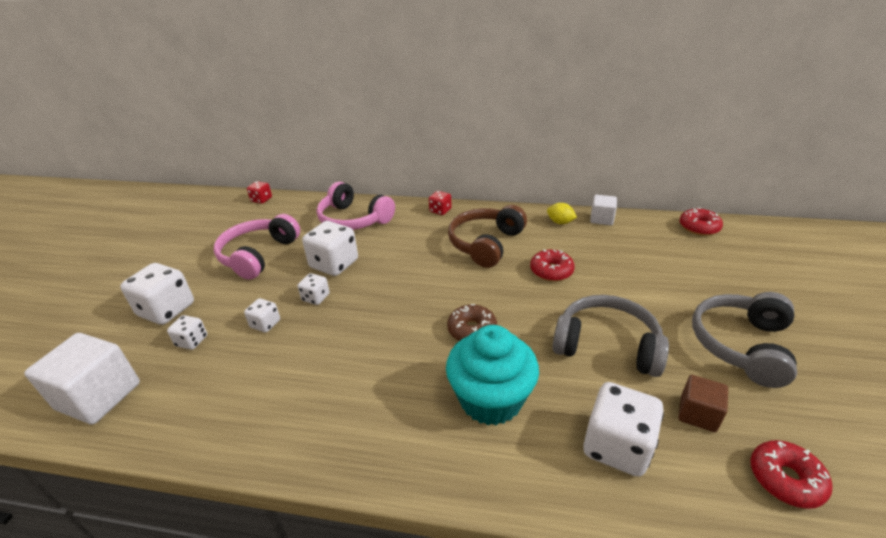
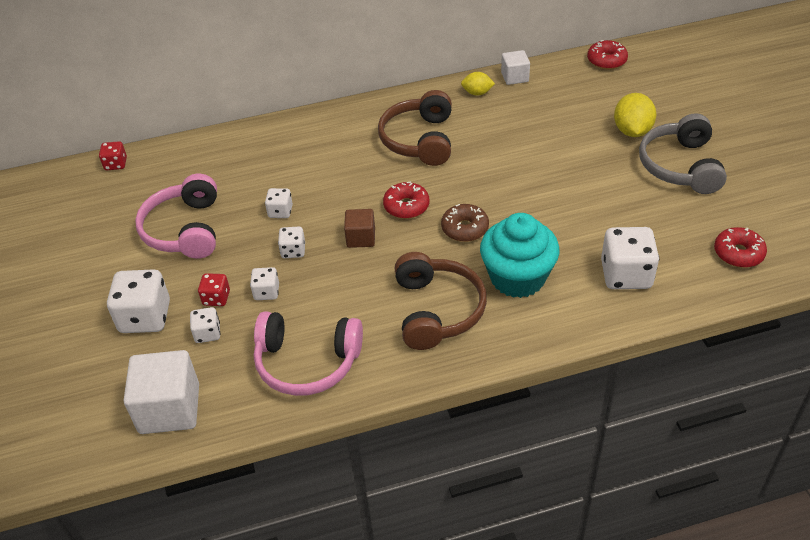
camera: 25 degrees left, 10 degrees up
white dice [302,221,358,276] -> white dice [265,188,293,218], size x0.53
pink headphones [317,182,395,230] -> pink headphones moved to [254,311,363,396]
red dice [429,191,452,215] -> red dice moved to [198,273,230,306]
red donut [530,249,575,281] -> red donut moved to [383,182,429,219]
grey headphones [552,295,669,377] -> none
brown cube [678,375,728,432] -> brown cube moved to [344,209,375,248]
none -> brown headphones [394,252,487,350]
none -> yellow lemon [614,93,656,137]

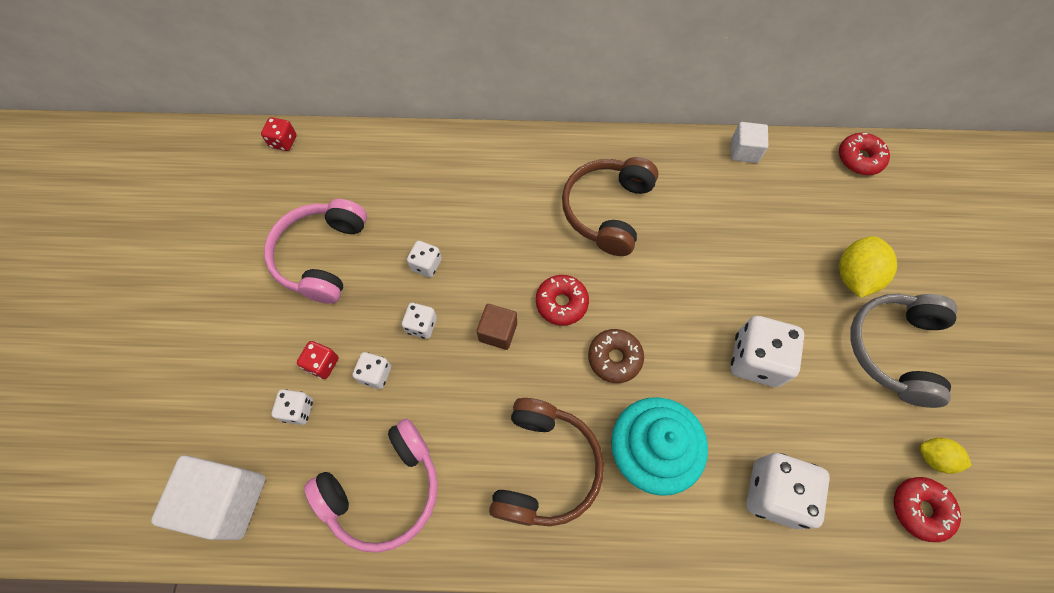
camera: 15 degrees right, 20 degrees up
white dice [107,269,170,333] -> white dice moved to [731,316,804,387]
pink headphones [254,311,363,396] -> pink headphones turned 60 degrees counterclockwise [304,419,438,553]
yellow lemon [461,72,495,95] -> yellow lemon moved to [920,438,971,474]

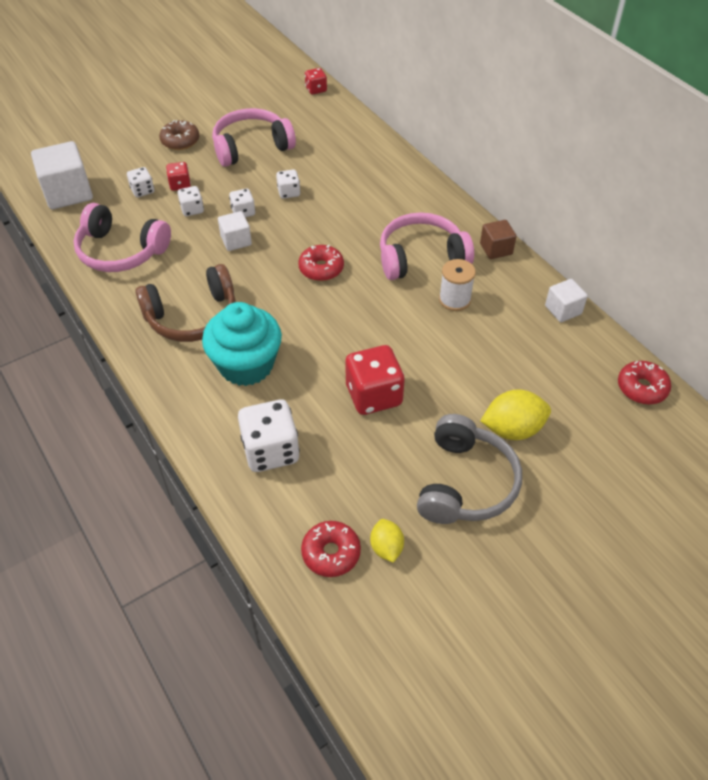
camera: 55 degrees right, 15 degrees down
brown cube [477,304,517,350] -> brown cube moved to [480,220,517,259]
brown headphones [562,157,658,256] -> pink headphones [380,212,474,280]
brown donut [588,329,644,383] -> brown donut moved to [159,120,199,150]
white dice [731,316,804,387] -> red dice [345,345,405,415]
grey headphones [850,294,957,408] -> grey headphones turned 120 degrees clockwise [417,414,522,524]
none -> white cube [218,211,252,251]
none -> white spool [439,259,476,311]

